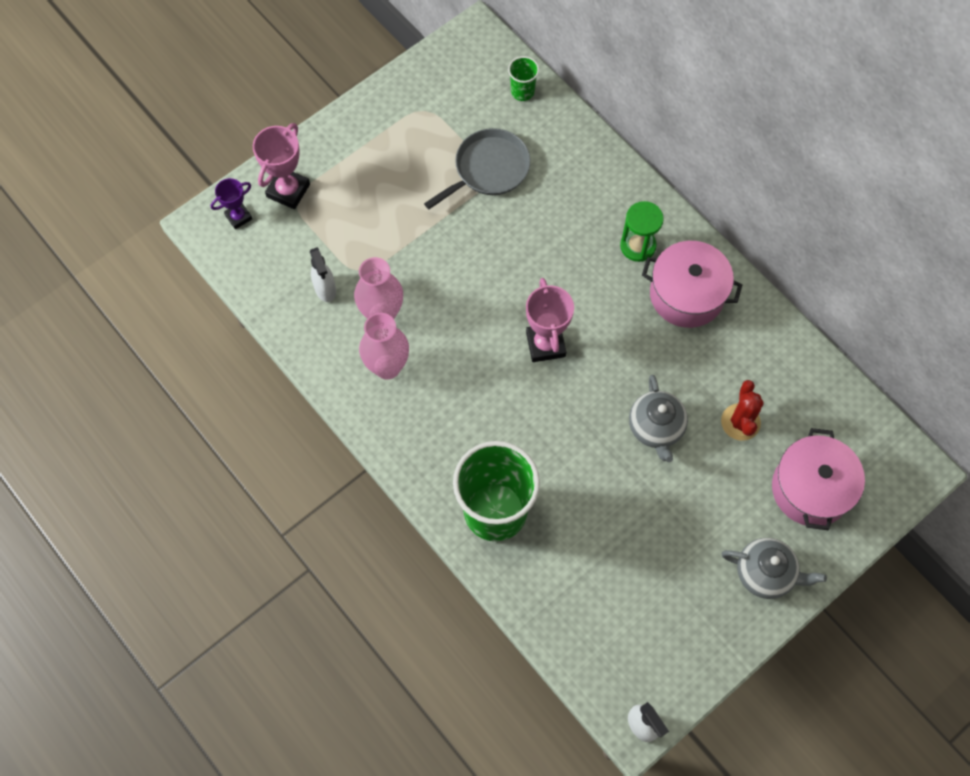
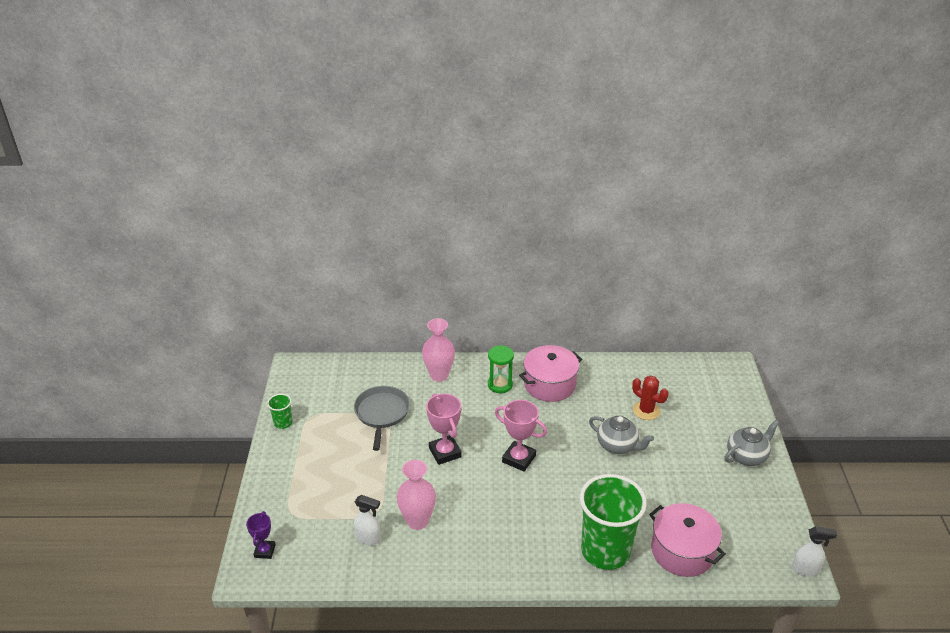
camera: 50 degrees left, 30 degrees down
pink trophy [253,123,310,209] -> pink trophy moved to [426,393,462,465]
pink vase [359,313,409,379] -> pink vase moved to [422,318,455,382]
green cup [508,56,539,101] -> green cup moved to [267,394,292,429]
pink pot [772,428,865,530] -> pink pot moved to [649,503,726,577]

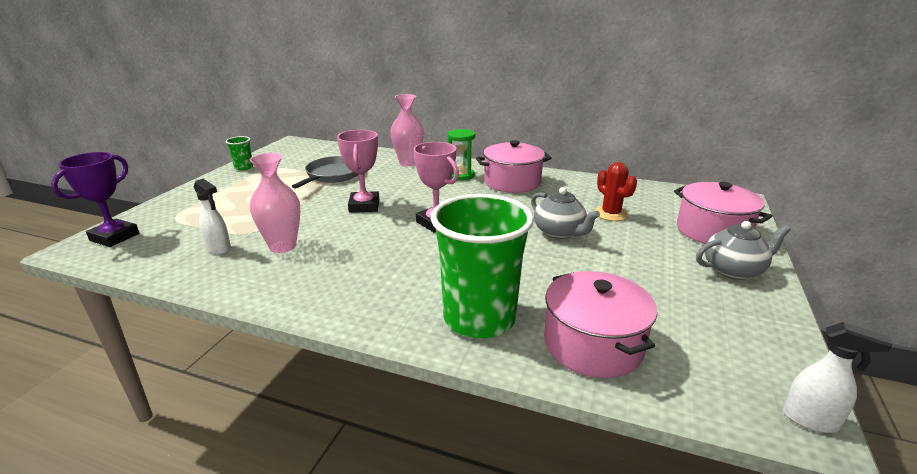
camera: 20 degrees right, 10 degrees down
purple trophy [246,511,276,559] -> purple trophy [51,152,139,247], size x1.61
none -> pink pot [674,182,772,244]

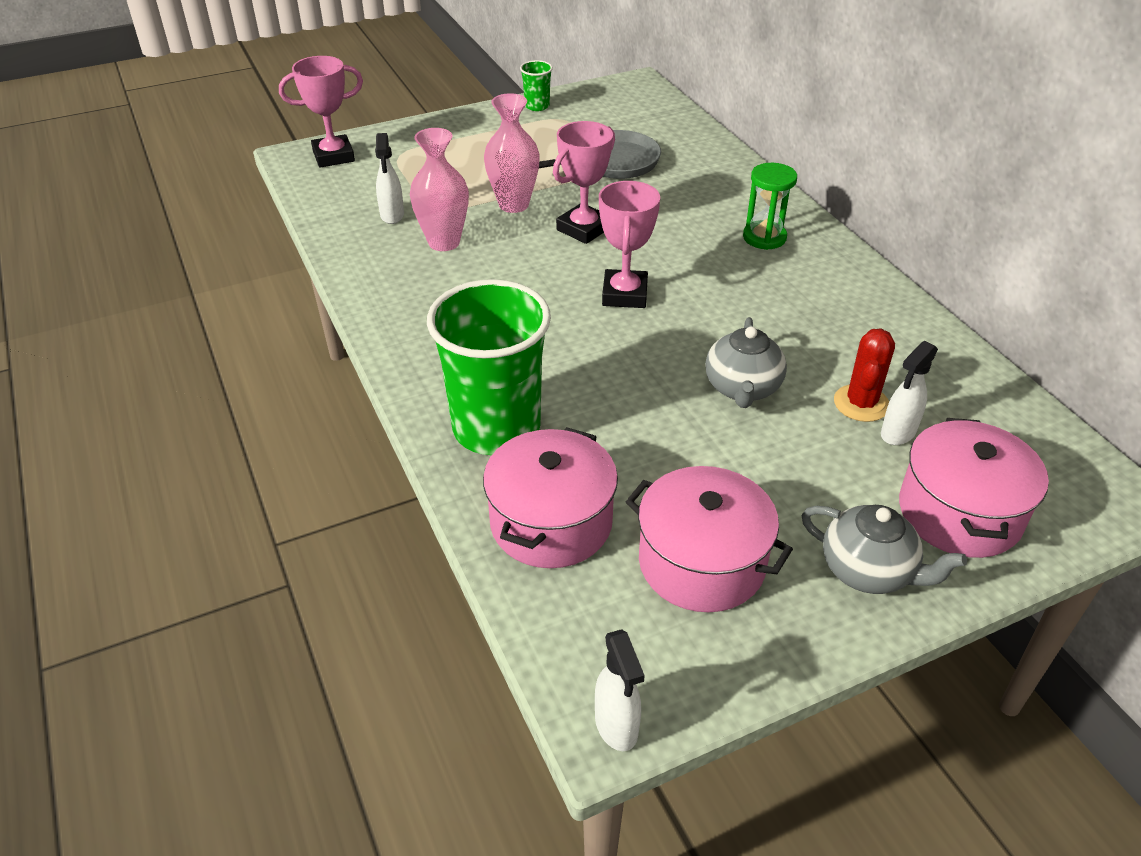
camera: 45 degrees right, 15 degrees up
purple trophy [51,152,139,247] -> pink trophy [279,56,363,167]
pink vase [390,94,424,166] -> pink vase moved to [484,93,540,213]
pink pot [476,140,552,193] -> pink pot moved to [626,466,793,612]
none -> white spray bottle [881,341,938,445]

